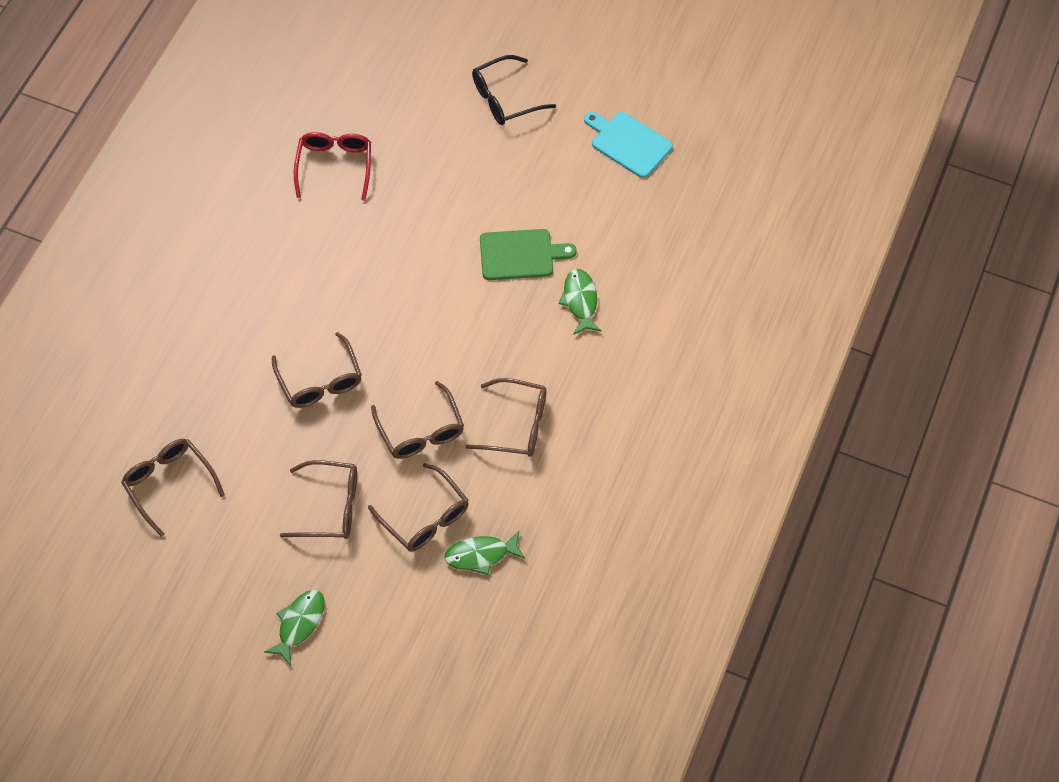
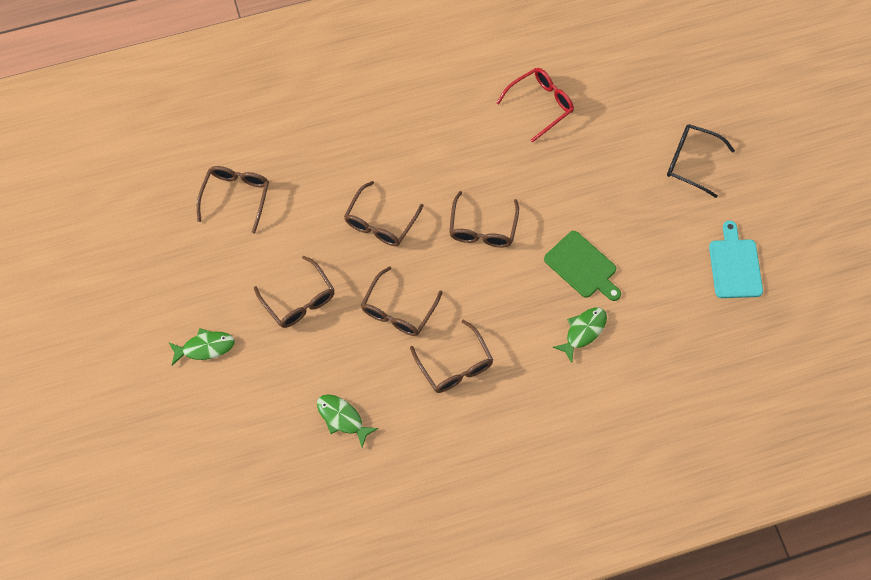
camera: 50 degrees right, 5 degrees up
brown glasses [368,463,469,552] -> brown glasses moved to [449,191,519,248]

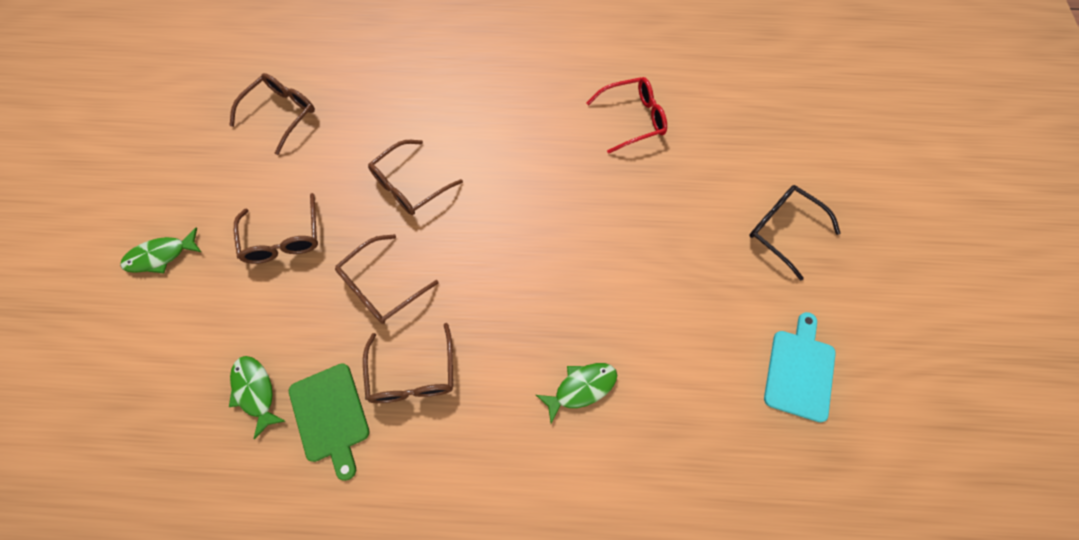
camera: 20 degrees right, 0 degrees up
green fish [168,328,235,365] -> green fish turned 150 degrees clockwise [120,227,201,273]
brown glasses [449,191,519,248] -> none
green cutting board [544,231,621,301] -> green cutting board moved to [289,363,370,481]

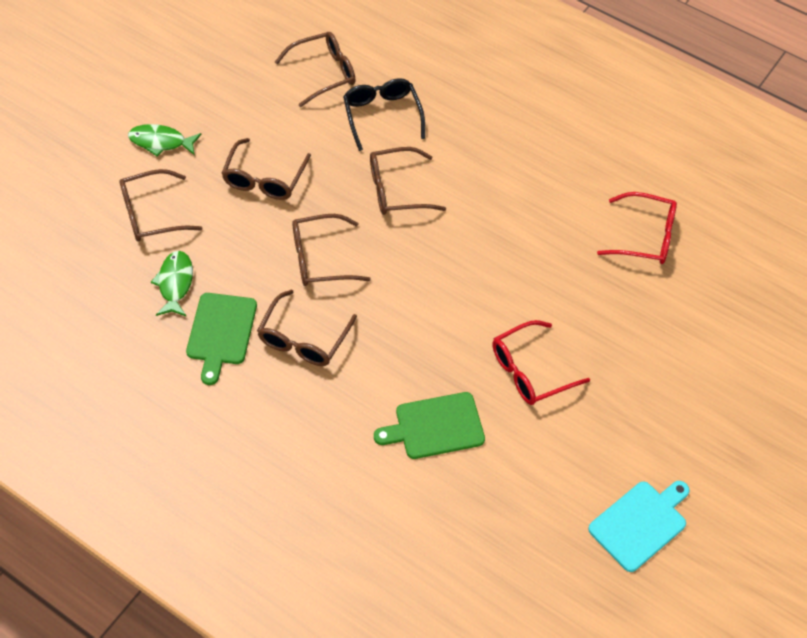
camera: 30 degrees right, 10 degrees down
green fish [536,363,617,423] -> green cutting board [374,392,485,459]
black glasses [749,185,840,280] -> black glasses moved to [343,78,425,151]
none -> brown glasses [119,169,202,242]
none -> red glasses [492,320,590,405]

